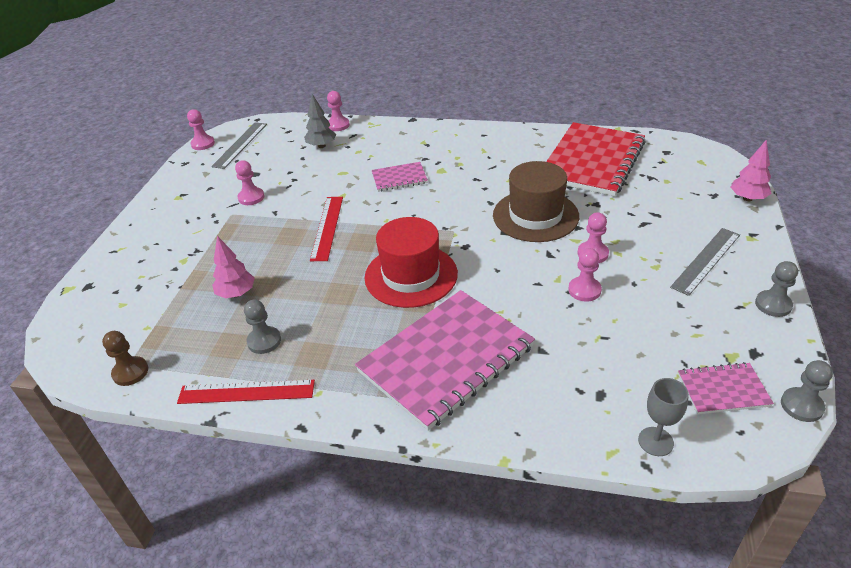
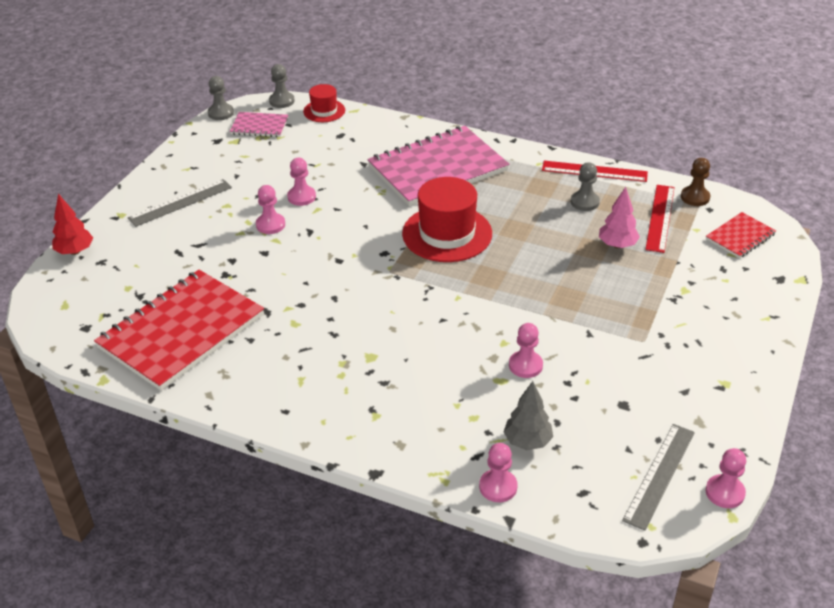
camera: 170 degrees left, 0 degrees up
pink pawn [235,160,264,205] -> pink pawn moved to [509,323,543,378]
red ruler [310,197,343,261] -> red ruler moved to [645,185,675,253]
pink notebook [372,162,428,192] -> none
brown hat [493,161,579,242] -> none
grey goblet [638,378,689,456] -> red hat [303,84,345,122]
pink tree [731,139,772,201] -> red tree [52,194,93,255]
grey pawn [755,261,798,317] -> grey pawn moved to [269,64,295,108]
none -> red notebook [706,212,776,258]

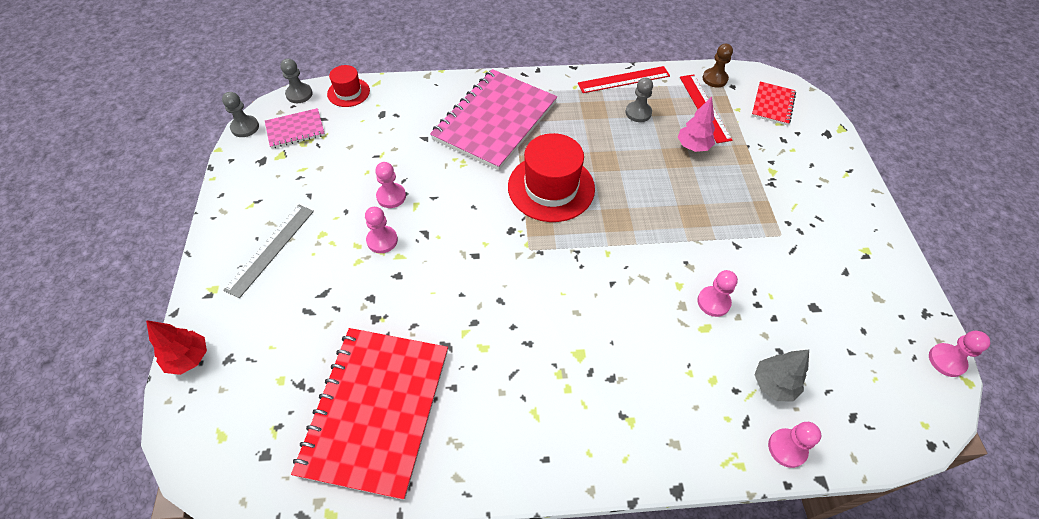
camera: 30 degrees left, 15 degrees up
grey ruler [622,424,695,531] -> none

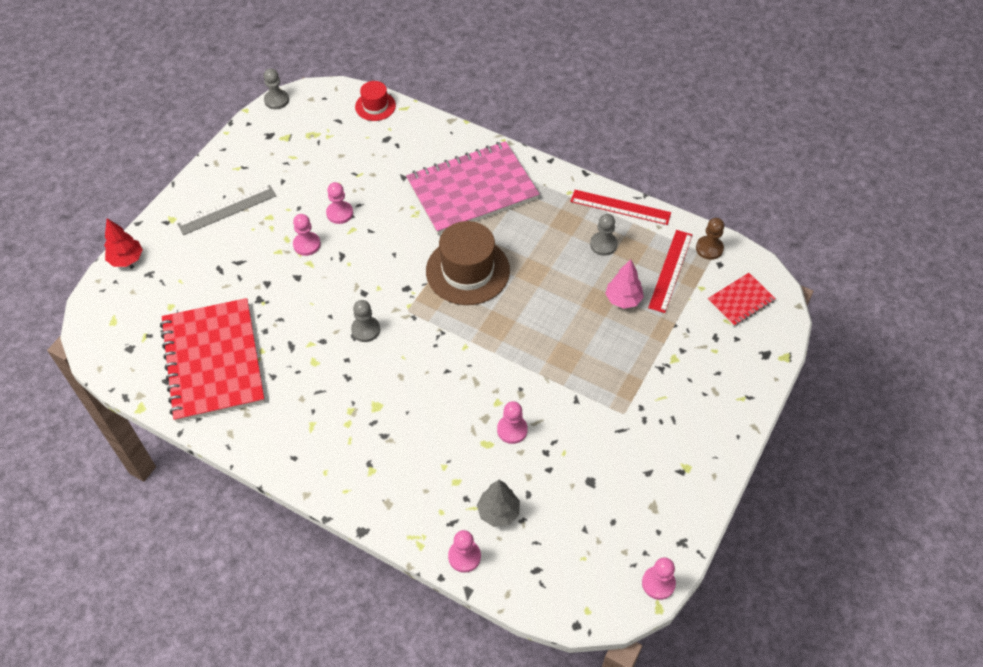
camera: 35 degrees right, 0 degrees up
pink notebook [265,108,325,149] -> none
grey pawn [280,58,313,103] -> grey pawn moved to [351,300,380,342]
red notebook [291,328,448,500] -> red notebook turned 60 degrees counterclockwise [160,298,265,422]
red hat [508,133,595,222] -> brown hat [426,221,510,305]

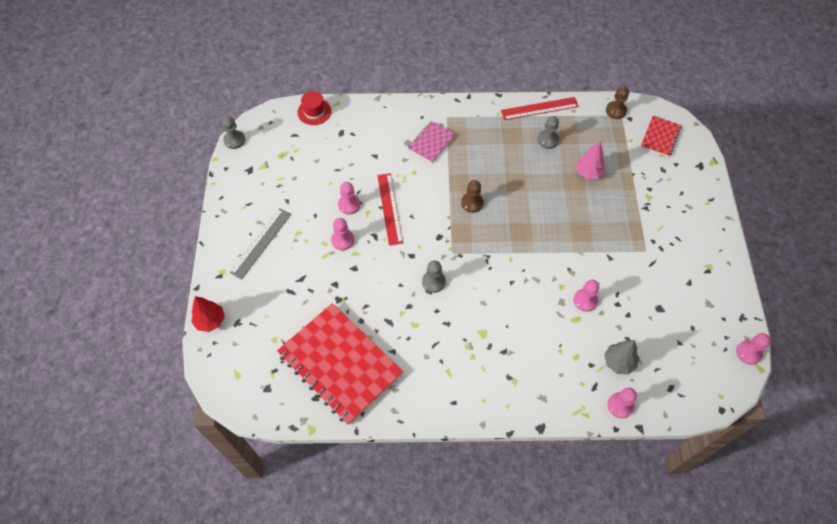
camera: 30 degrees left, 5 degrees up
pink notebook [406,141,539,235] -> pink notebook [408,121,456,163], size x0.47
brown hat [426,221,510,305] -> brown pawn [461,180,484,213]
red ruler [648,230,692,313] -> red ruler moved to [377,173,403,245]

